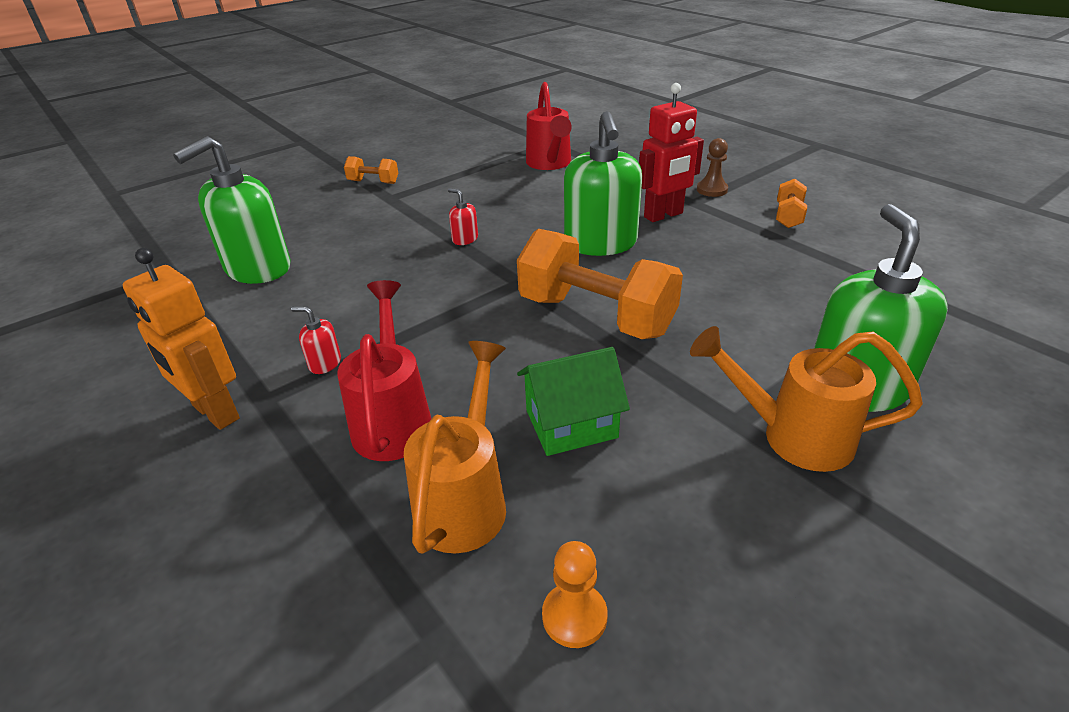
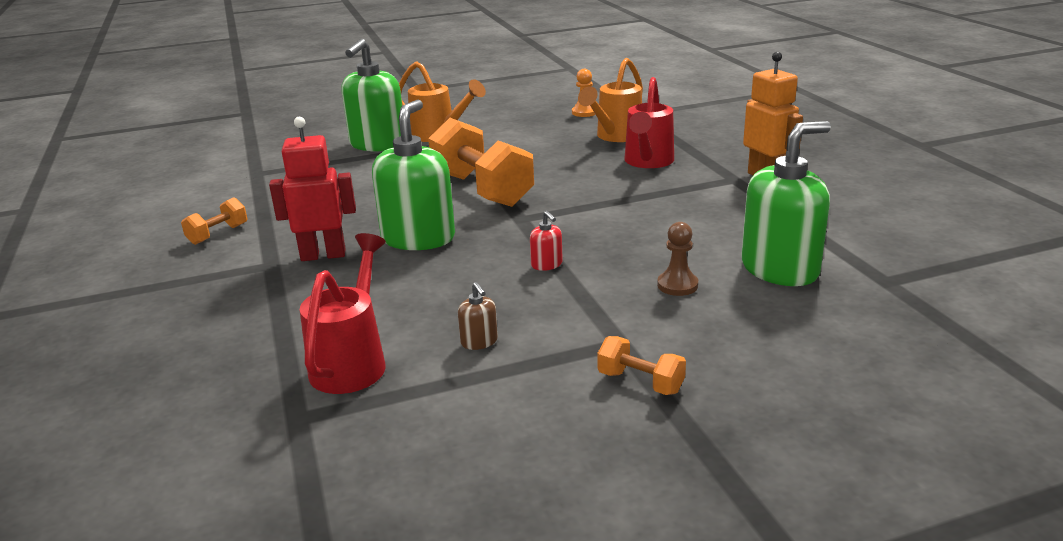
camera: 160 degrees left, 10 degrees down
red soap dispenser [291,306,341,374] -> none
green house [517,347,630,456] -> none
brown pawn [697,138,728,197] -> brown pawn moved to [657,222,698,296]
none -> brown soap dispenser [458,282,498,350]

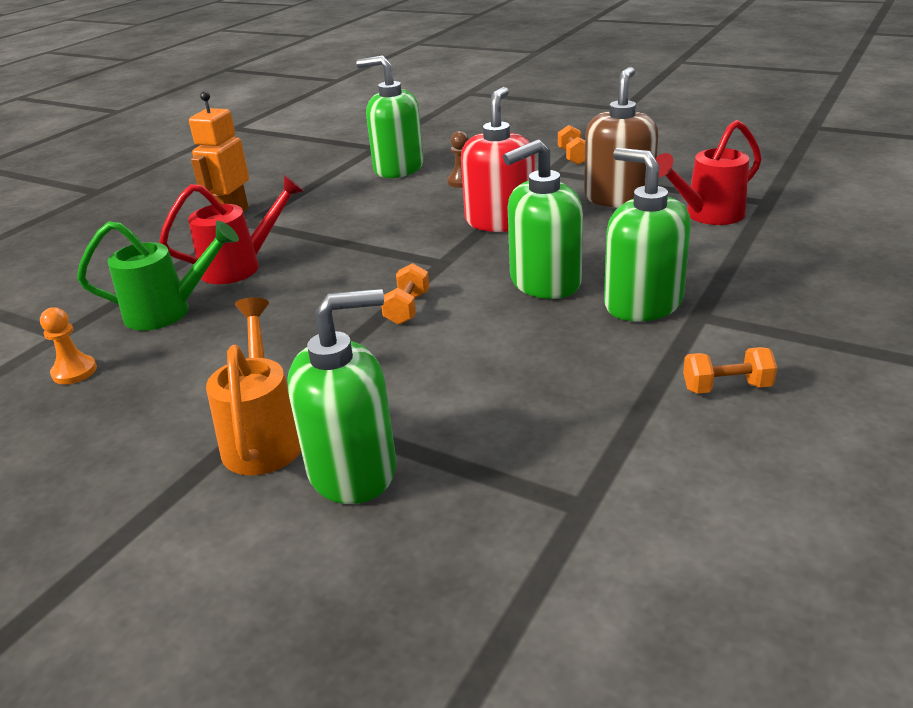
camera: 130 degrees left, 5 degrees up
red robot [269,117,356,261] -> green soap dispenser [604,148,691,322]
orange dumbbell [428,118,534,207] -> orange dumbbell [381,263,429,325], size x0.46
brown soap dispenser [458,282,498,350] -> brown soap dispenser [584,67,658,208], size x2.44
red soap dispenser [530,211,563,271] -> red soap dispenser [461,87,535,232], size x2.44
orange watering can [578,58,643,142] -> green watering can [77,221,239,331]

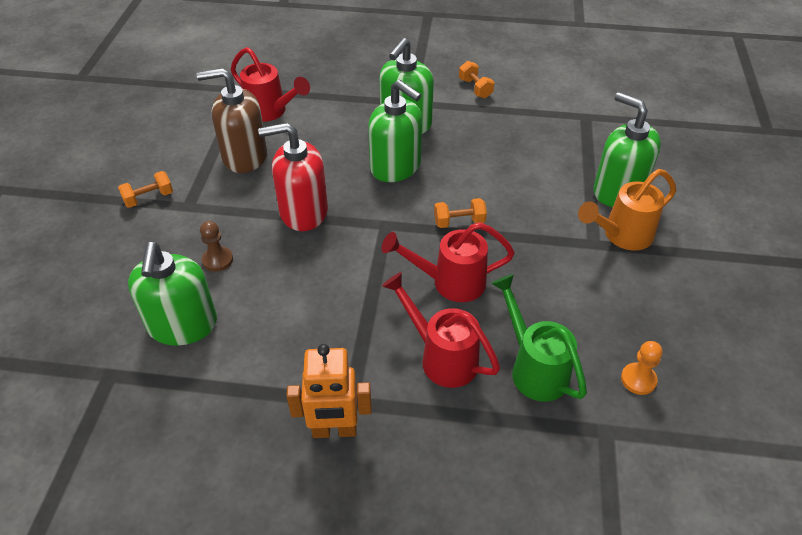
camera: 115 degrees left, 15 degrees up
none -> red watering can [382,222,515,302]

